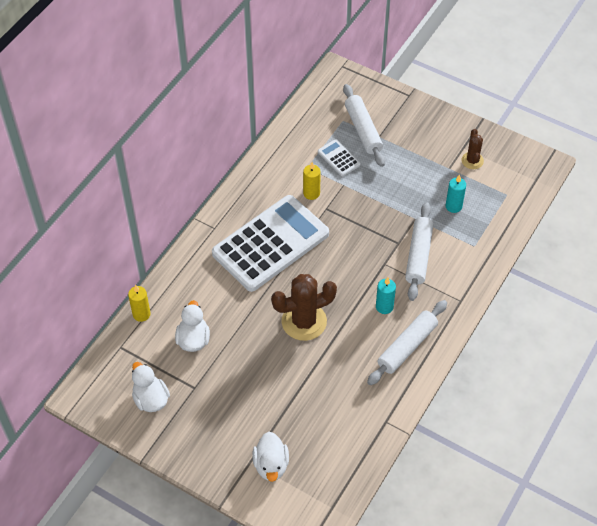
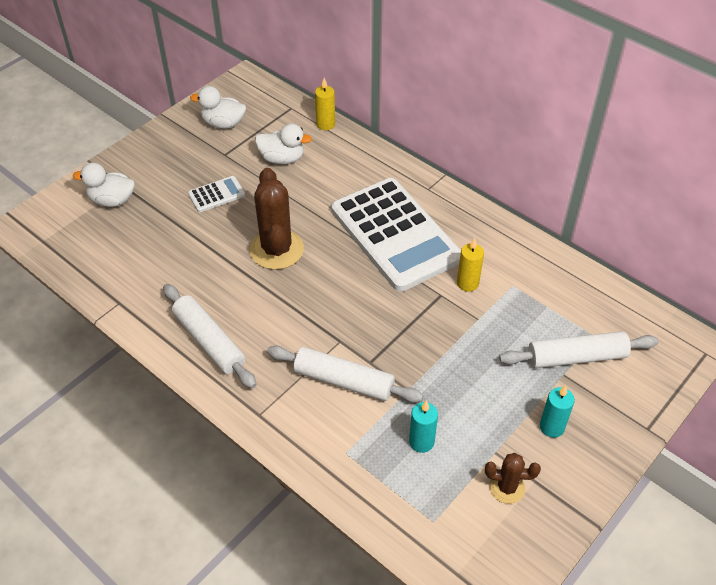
camera: 100 degrees right, 5 degrees down
white duck [132,362,170,412] -> white duck turned 150 degrees counterclockwise [190,86,246,129]
white calculator [318,140,360,176] -> white calculator moved to [188,176,245,212]
turquoise candle [376,277,396,314] -> turquoise candle moved to [540,385,575,438]

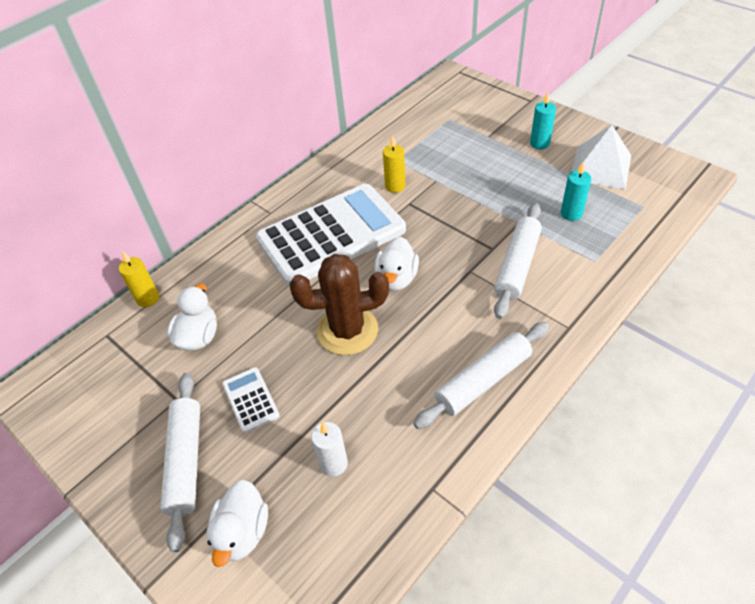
camera: 85 degrees left, 0 degrees up
white duck [190,86,246,129] -> white duck moved to [374,236,419,291]
brown cactus [485,453,541,504] -> white pyramid [571,125,631,189]
white rolling pin [499,331,659,368] -> white rolling pin moved to [160,373,200,553]
none -> white candle [311,422,348,476]

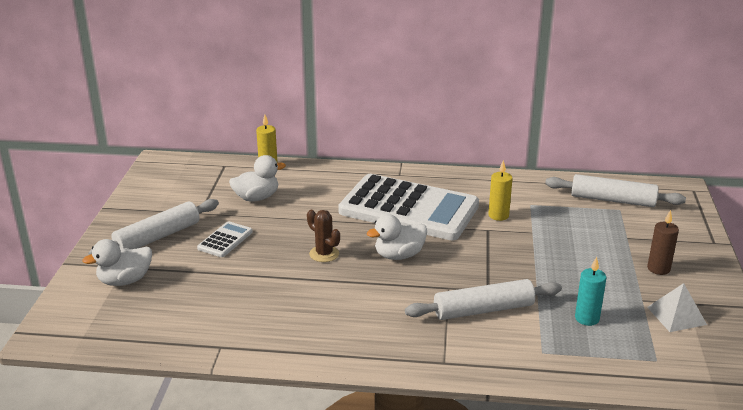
camera: 50 degrees right, 20 degrees down
brown cactus [289,254,389,355] -> brown cactus [307,210,340,262], size x0.54
white candle [311,422,348,476] -> none
white rolling pin [413,322,549,429] -> white rolling pin moved to [545,174,686,207]
turquoise candle [530,92,556,149] -> brown candle [647,210,679,275]
white pyramid [571,125,631,189] -> white pyramid [647,283,707,332], size x0.66

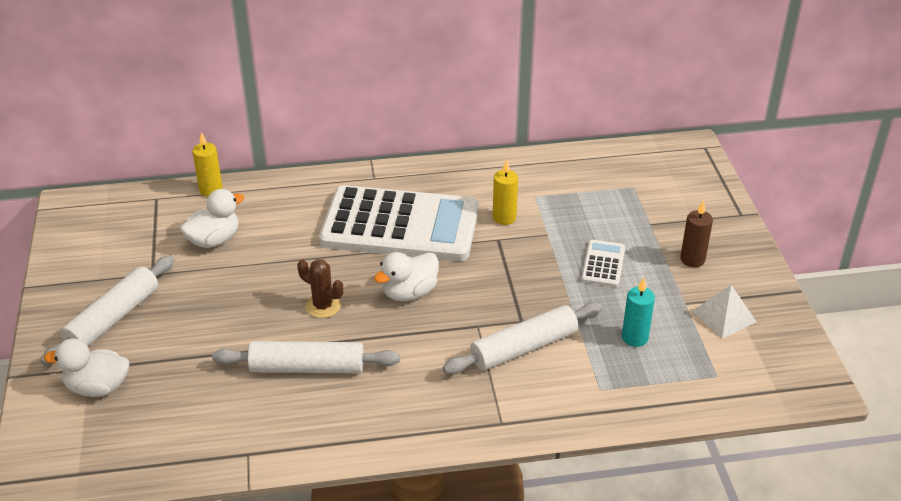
camera: 15 degrees left, 10 degrees up
white duck [82,239,152,286] -> white duck turned 45 degrees clockwise [44,339,129,397]
white calculator [197,221,253,257] -> white calculator moved to [581,240,625,287]
white rolling pin [545,174,686,207] -> white rolling pin moved to [212,341,400,373]

